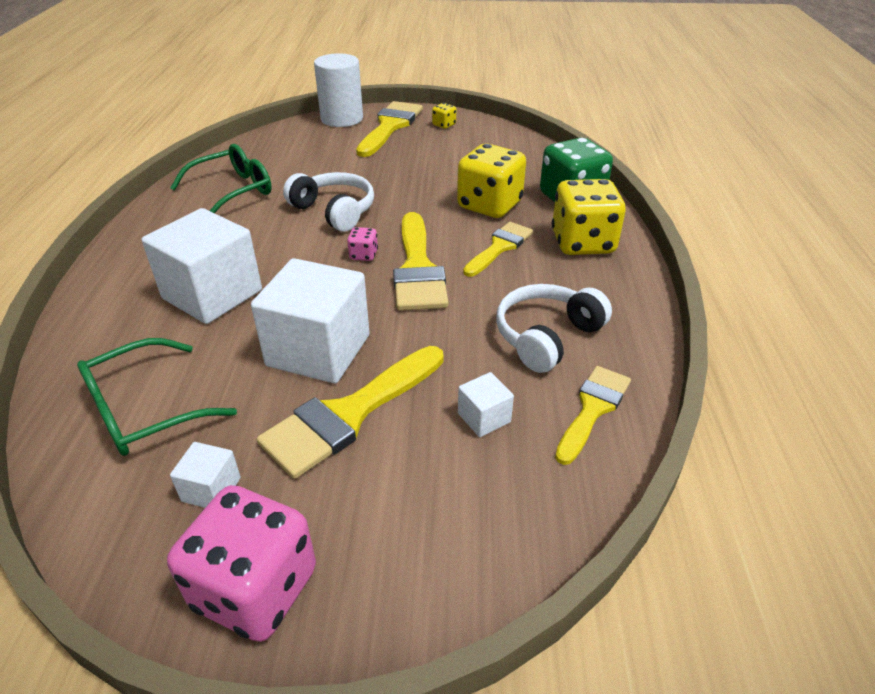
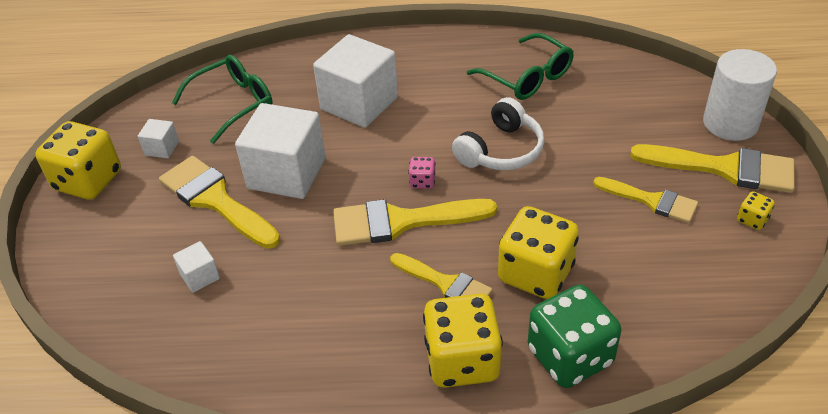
camera: 90 degrees right, 5 degrees up
green glasses [77,338,237,456] -> green glasses turned 90 degrees clockwise [172,55,273,144]
pink dice [167,485,316,642] -> yellow dice [36,121,121,200]
white headphones [496,284,612,373] -> none
yellow brush [555,366,631,465] -> yellow brush moved to [593,177,698,223]

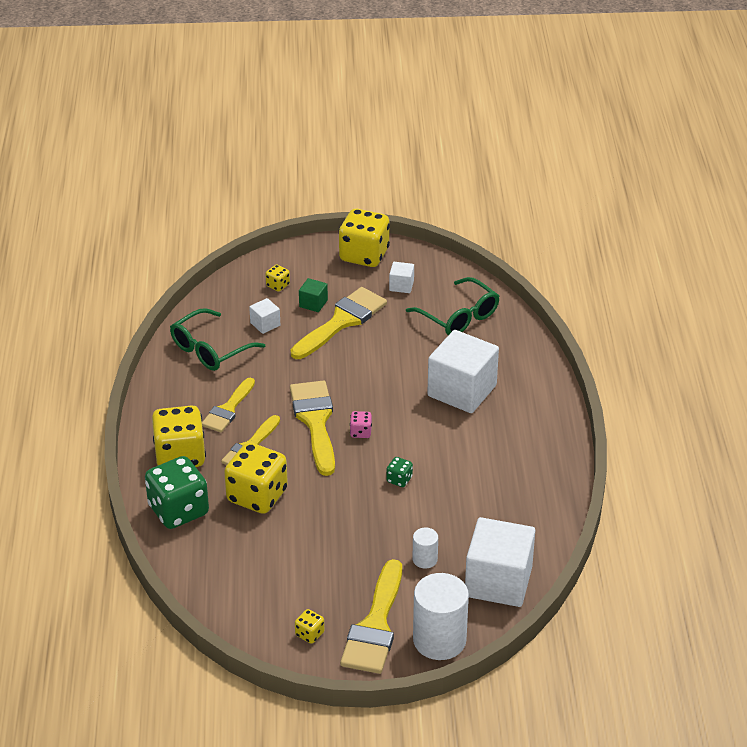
camera: 85 degrees right, 5 degrees down
white cube [235,103,326,199] -> white cube moved to [465,517,535,607]
white headphones [452,97,544,170] -> green dice [386,457,413,487]
green glasses [467,33,574,100] -> green glasses moved to [170,308,265,371]
yellow brush [593,177,698,223] -> yellow brush moved to [202,378,255,433]
none -> yellow dice [265,265,290,292]
none -> green cube [299,278,328,312]
none -> white cylinder [412,528,438,569]

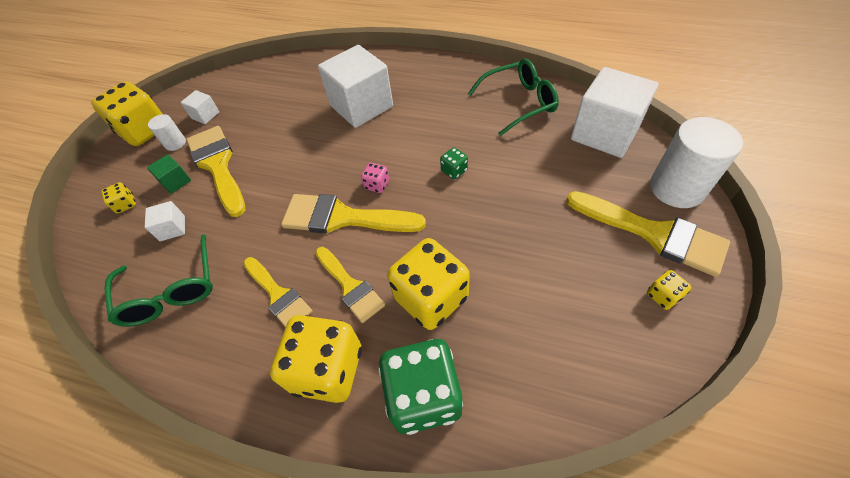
camera: 65 degrees left, 15 degrees up
green glasses [406,277,499,335] -> green glasses moved to [468,59,559,136]
white cylinder [412,528,438,569] -> white cylinder moved to [148,114,186,151]

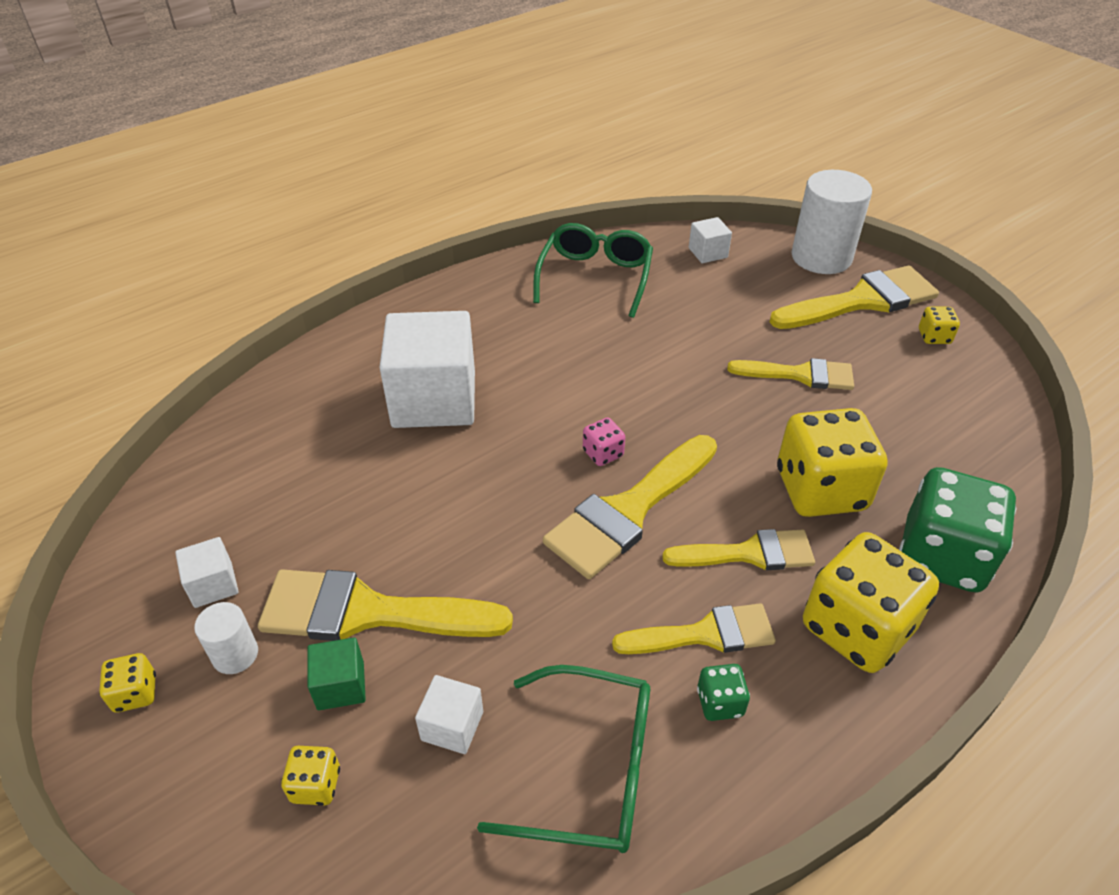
camera: 60 degrees left, 10 degrees down
yellow dice [91,81,163,146] -> yellow dice [99,653,156,713], size x0.43
green dice [440,147,468,179] -> green dice moved to [697,664,750,721]
white cube [571,67,659,158] -> white cube [689,217,732,263], size x0.45
none -> yellow brush [727,358,854,390]

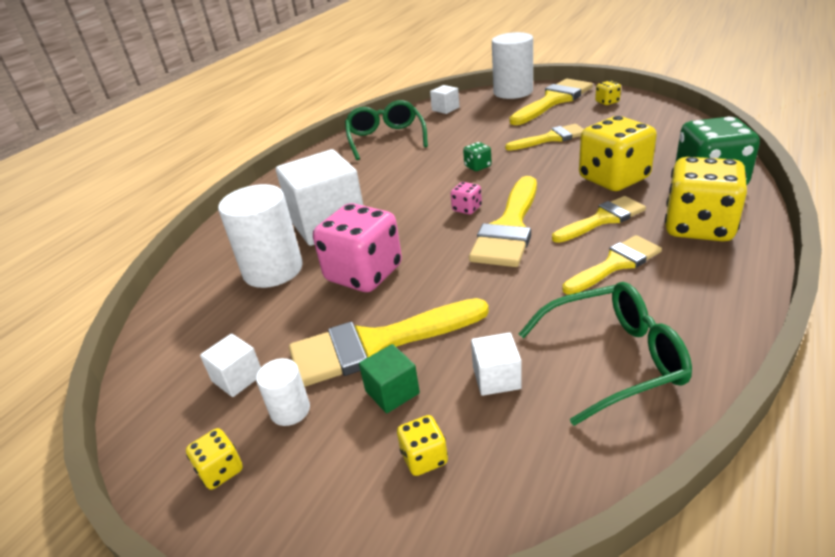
camera: 20 degrees left, 10 degrees down
green dice [697,664,750,721] -> green dice moved to [463,142,492,171]
none -> white cylinder [218,184,303,288]
none -> pink dice [313,203,402,292]

